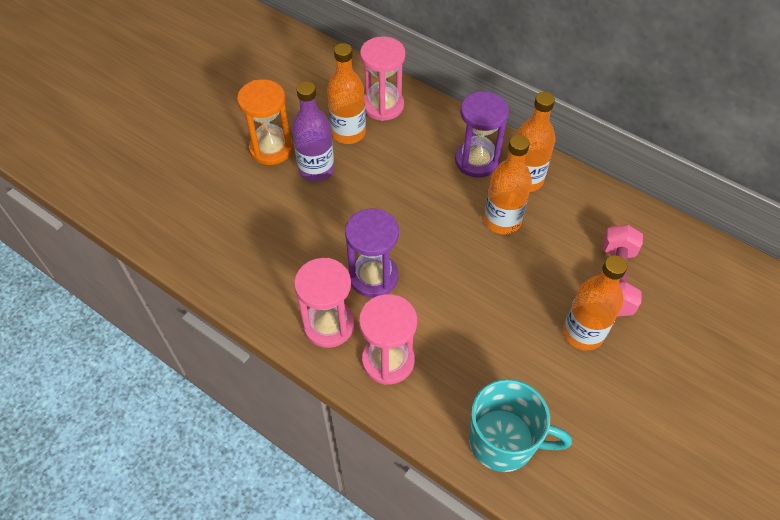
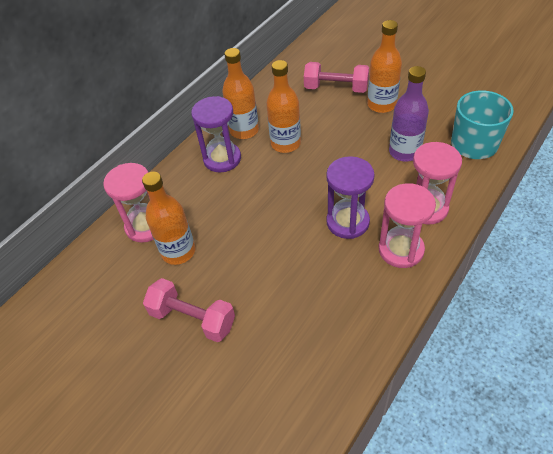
camera: 85 degrees left, 5 degrees down
orange hourglass [237,79,293,165] -> pink dumbbell [143,278,235,342]
purple bottle [292,81,334,182] -> purple bottle moved to [389,66,429,162]

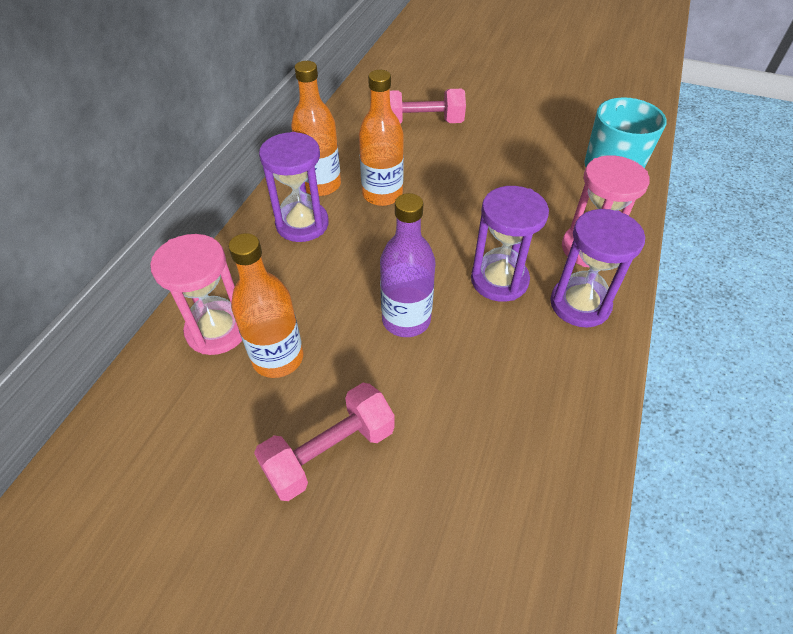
camera: 20 degrees left, 0 degrees up
pink dumbbell [143,278,235,342] -> pink dumbbell turned 45 degrees counterclockwise [254,383,394,501]
orange bottle [367,20,402,113] -> none
pink hourglass [379,183,436,268] -> purple hourglass [550,209,645,327]
purple bottle [389,66,429,162] -> purple bottle moved to [380,193,436,337]

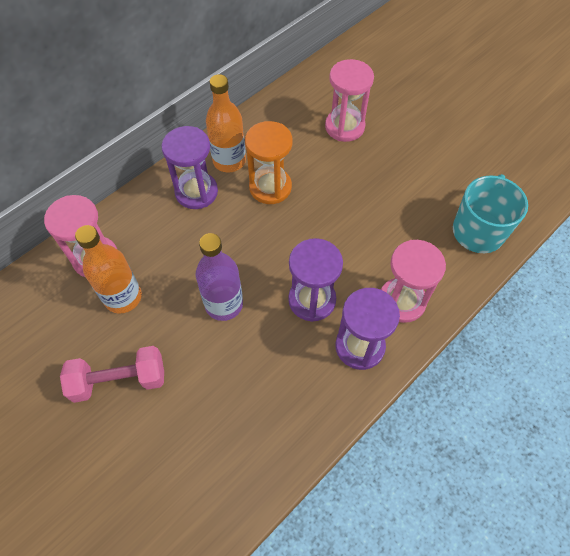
camera: 25 degrees right, 10 degrees up
orange bottle [359,70,404,206] -> orange hourglass [245,121,293,204]
pink dumbbell [390,89,466,124] -> pink hourglass [325,59,374,142]

